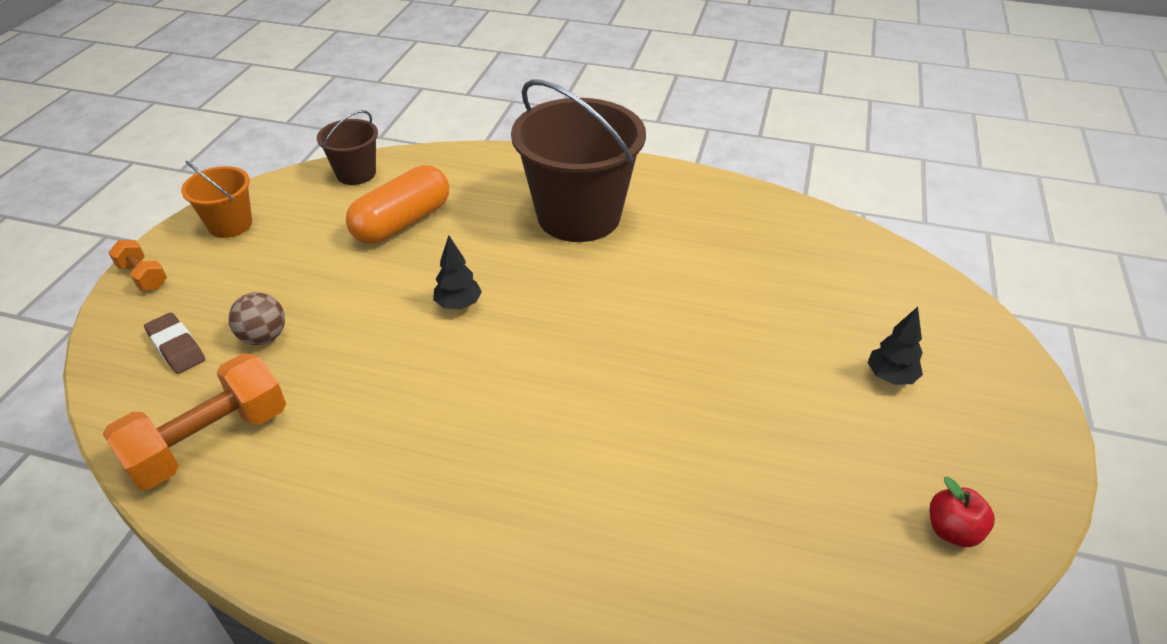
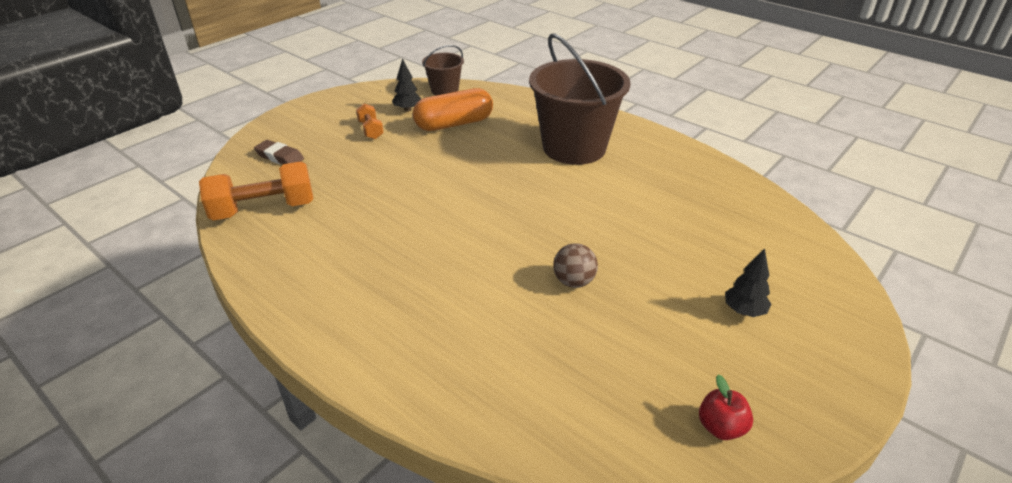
camera: 25 degrees right, 5 degrees down
orange dumbbell [108,240,167,291] -> orange dumbbell moved to [356,104,384,139]
brown eraser [144,313,205,374] -> brown eraser turned 45 degrees counterclockwise [254,140,304,164]
orange bucket [181,161,252,238] -> none
brown ball [228,292,285,345] -> brown ball moved to [553,243,598,288]
black tree [433,235,482,309] -> black tree moved to [392,58,422,112]

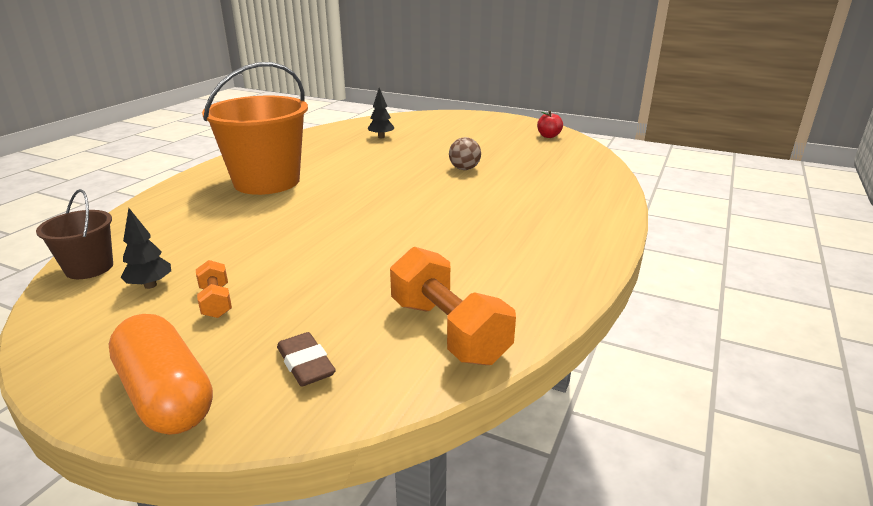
camera: 105 degrees left, 10 degrees down
brown eraser [254,140,304,164] -> brown eraser turned 45 degrees counterclockwise [277,332,336,387]
orange dumbbell [356,104,384,139] -> orange dumbbell turned 75 degrees counterclockwise [196,260,232,318]
orange capsule [413,88,493,131] -> orange capsule moved to [109,314,213,435]
brown bucket [529,34,631,165] -> orange bucket [202,62,308,195]
black tree [725,248,772,317] -> black tree moved to [368,88,395,138]

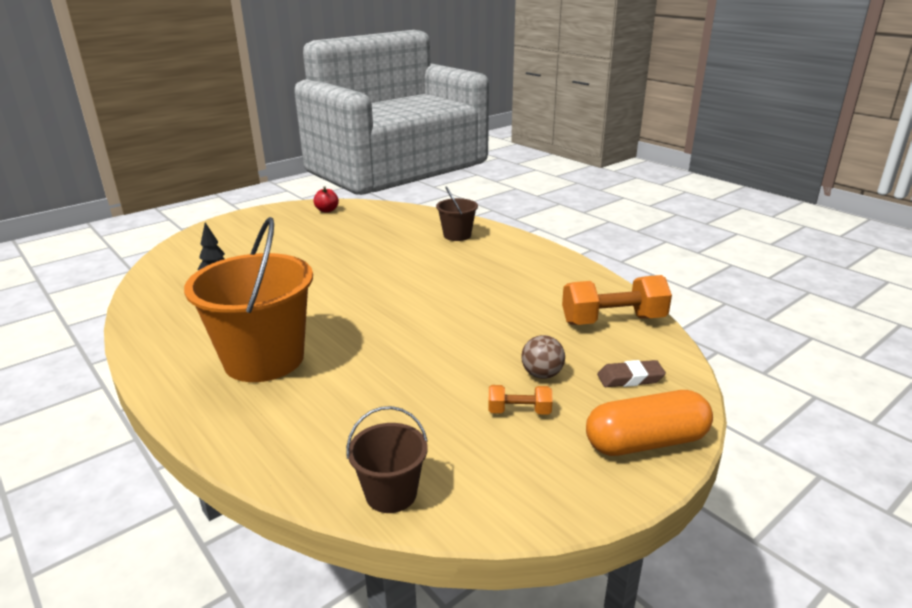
camera: 65 degrees left, 0 degrees up
black tree [121,208,171,289] -> none
brown ball [449,137,481,170] -> brown ball moved to [521,335,565,379]
none -> brown bucket [436,186,478,241]

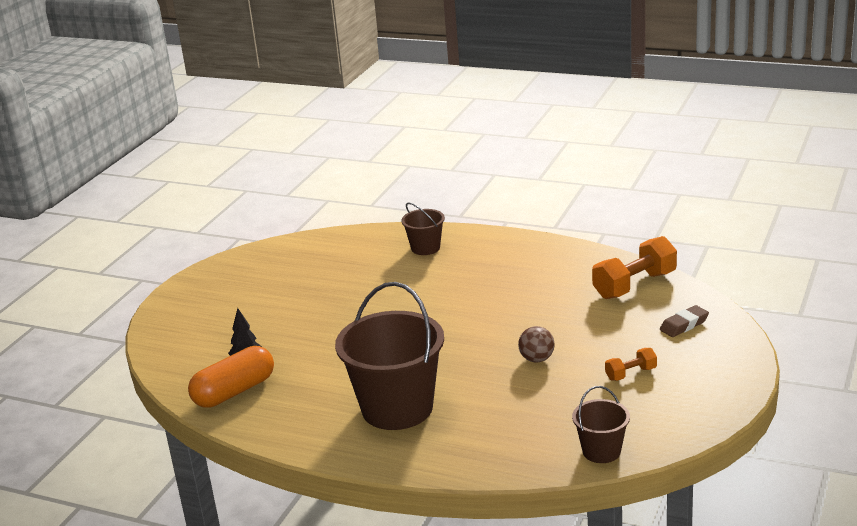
camera: 25 degrees left, 0 degrees up
orange bucket [184,217,313,382] -> brown bucket [335,282,444,430]
red apple [313,186,339,213] -> none
brown ball [521,335,565,379] -> brown ball moved to [518,326,555,362]
orange capsule [586,390,713,456] -> orange capsule moved to [188,346,274,408]

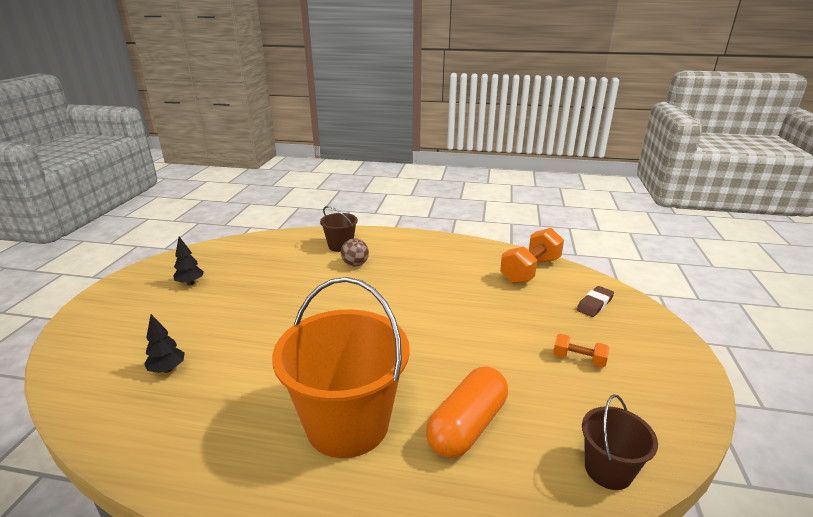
camera: 15 degrees left, 0 degrees up
orange capsule [188,346,274,408] -> orange capsule moved to [426,367,508,458]
brown bucket [335,282,444,430] -> orange bucket [272,277,410,458]
brown ball [518,326,555,362] -> brown ball moved to [341,238,369,267]
orange dumbbell [605,348,657,381] -> orange dumbbell turned 60 degrees clockwise [553,334,609,367]
none -> black tree [173,236,204,285]

